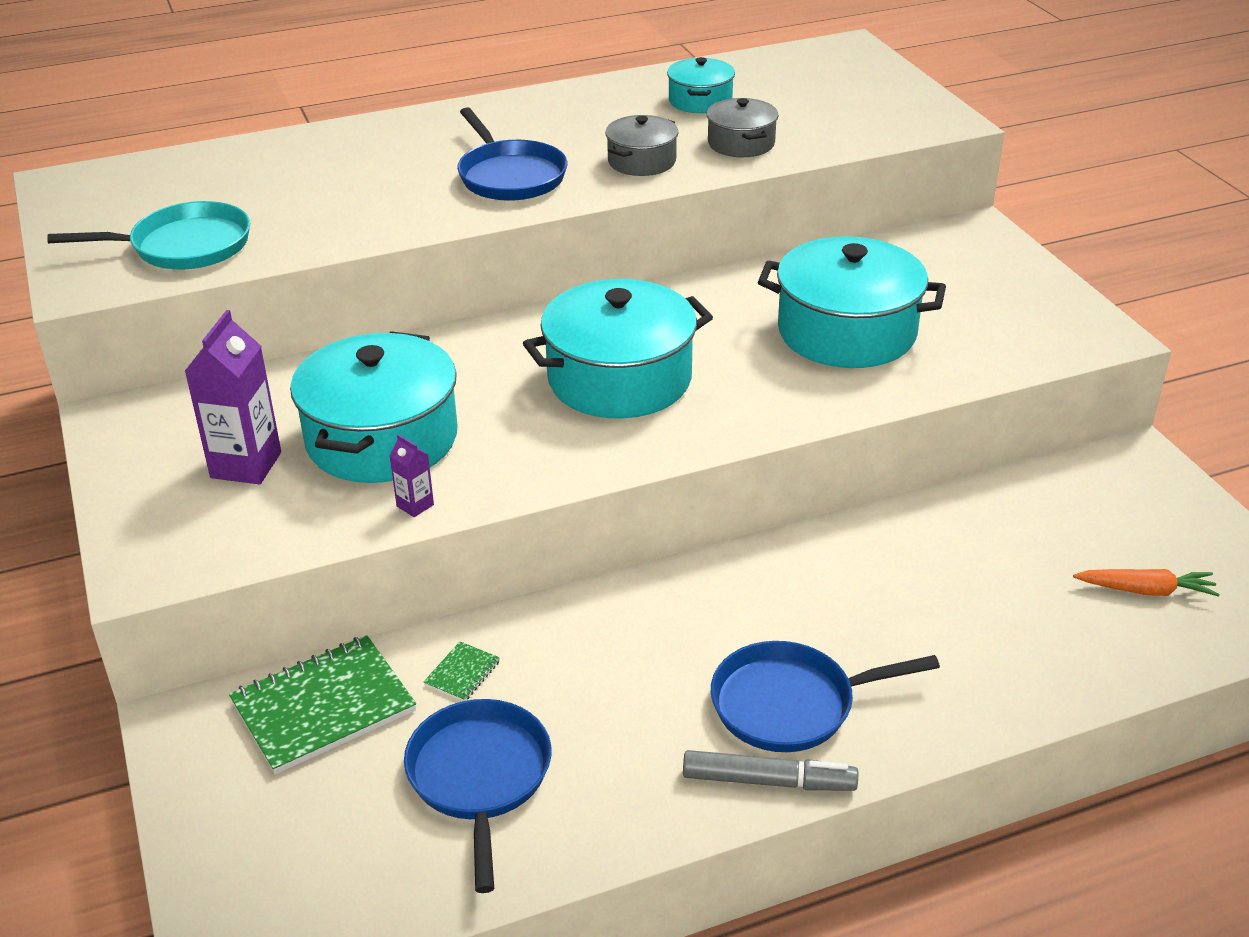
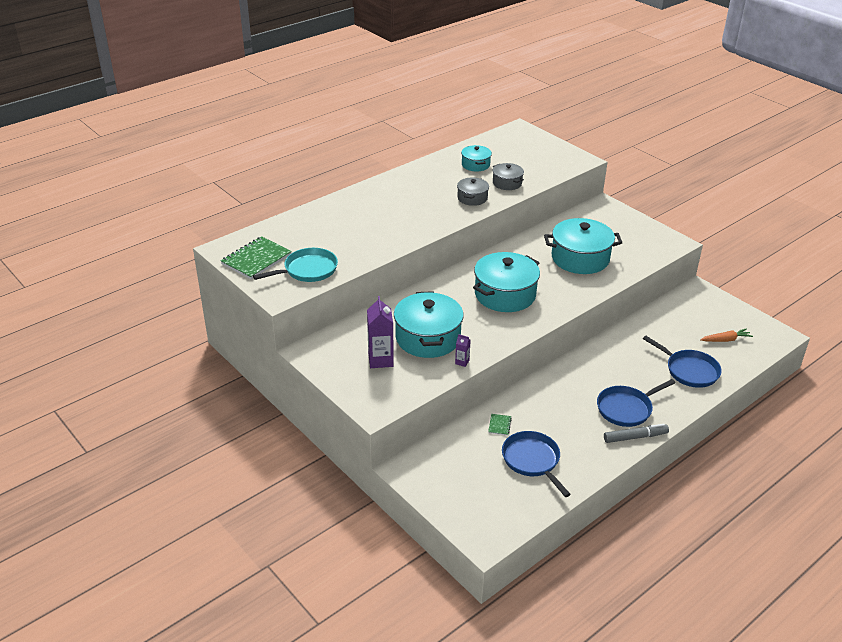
camera: 20 degrees left, 0 degrees up
green notebook [229,635,416,774] -> green notebook moved to [220,236,292,279]
blue pan [457,107,567,201] -> blue pan moved to [643,336,722,388]

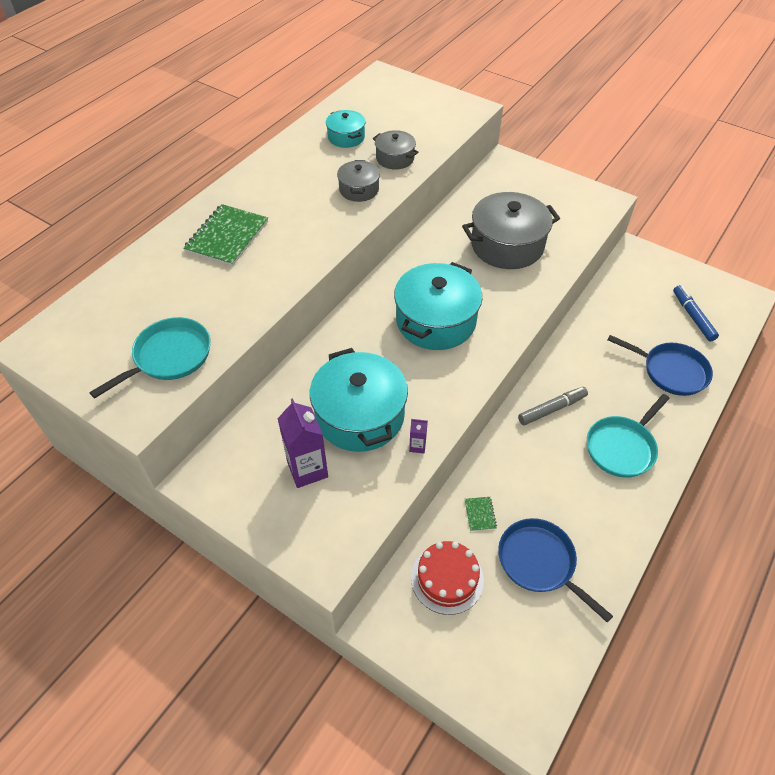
camera: 15 degrees left, 15 degrees up
green notebook [220,236,292,279] -> green notebook moved to [183,204,268,266]
turquoise pot [544,218,622,274] -> grey pot [462,192,560,269]
blue pan [597,379,675,427] -> turquoise pan [587,394,670,478]
grey marker [604,424,669,443] -> grey marker moved to [518,387,588,425]
orange carrot [700,328,753,342] -> blue marker [673,285,719,341]
none -> red cake [411,541,484,615]

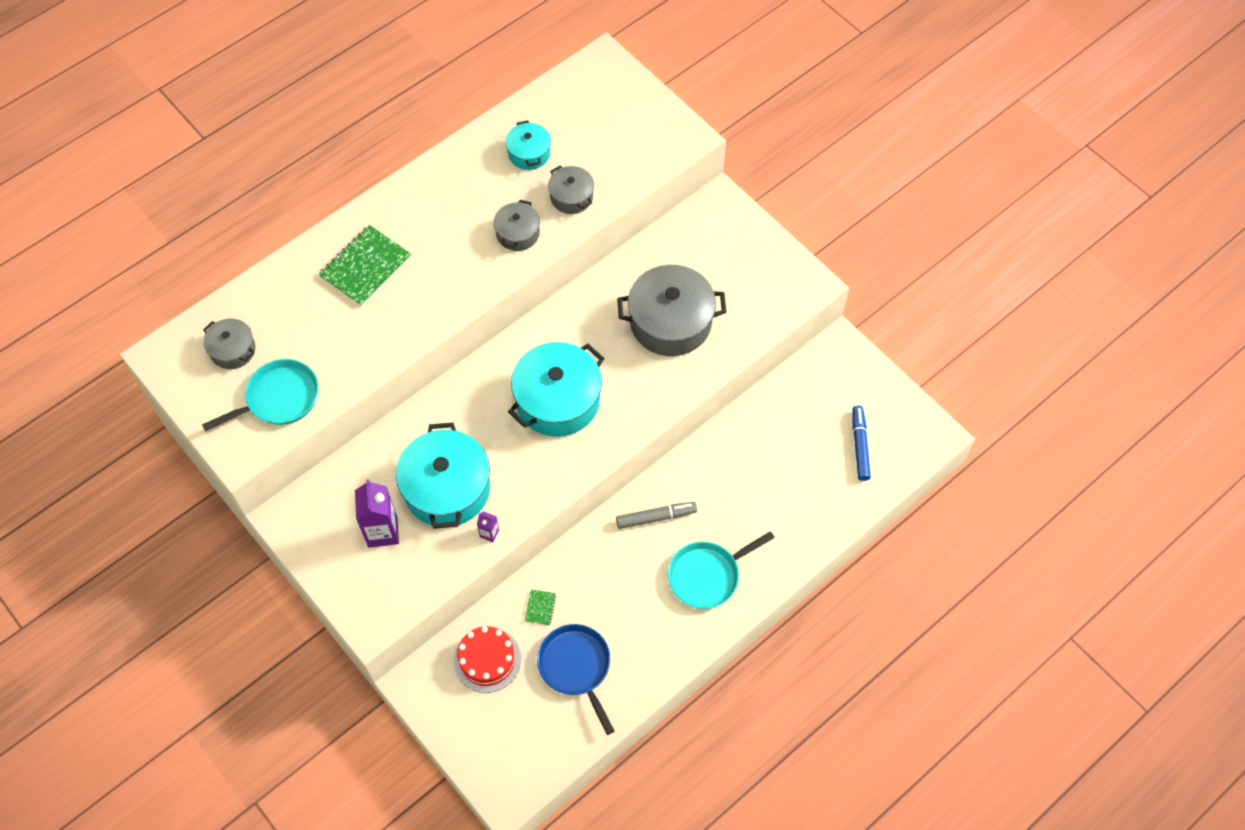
camera: 15 degrees right, 10 degrees up
blue pan [608,335,713,396] -> none
none -> grey pot [203,318,256,369]

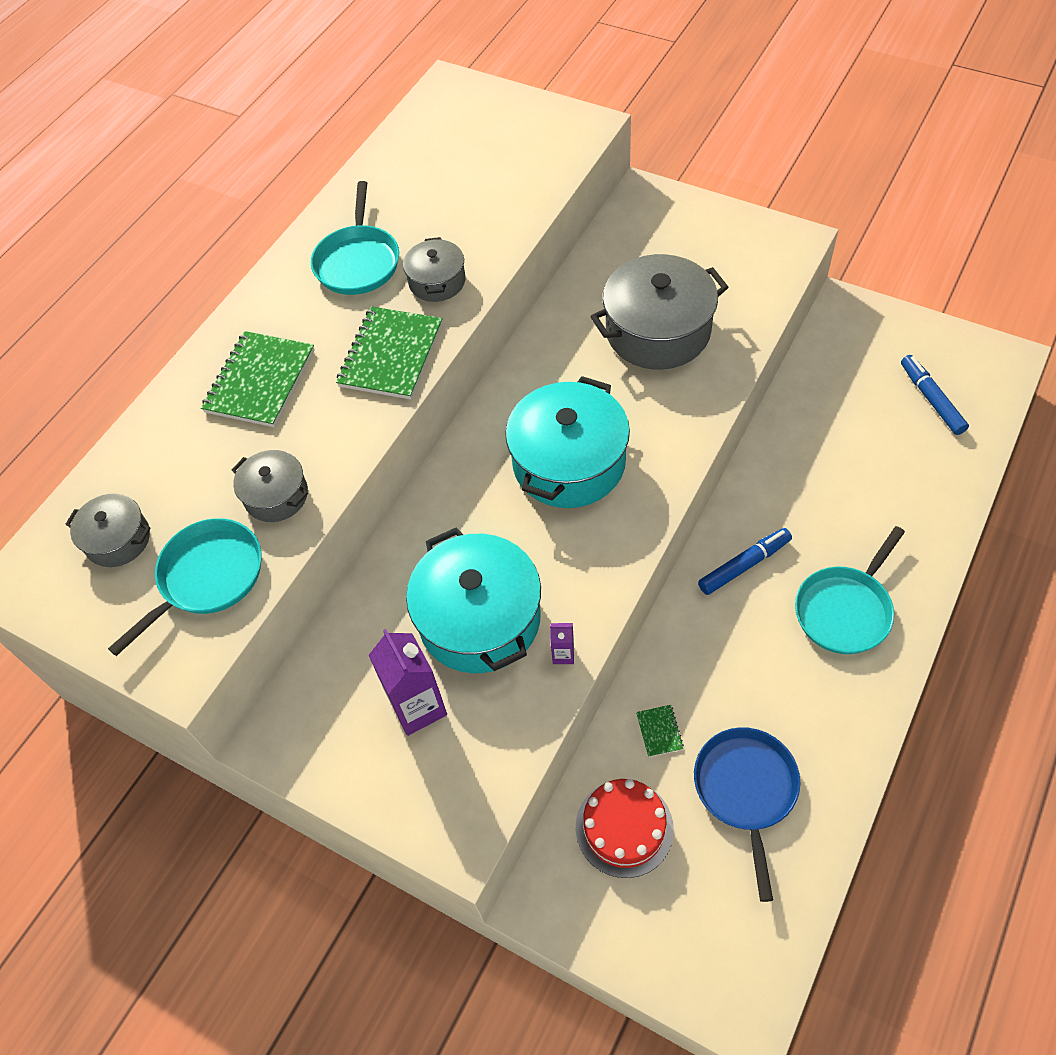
camera: 15 degrees left, 5 degrees down
turquoise pot [506,120,551,170] -> none
blue pan [537,624,615,735] -> blue pan turned 45 degrees clockwise [694,727,800,902]
grey pot [548,166,594,214] -> grey pot moved to [232,450,308,522]
grey marker [616,502,697,529] -> blue marker [698,528,792,595]
none -> turquoise pan [311,181,399,295]
none -> green notebook [336,306,442,400]

